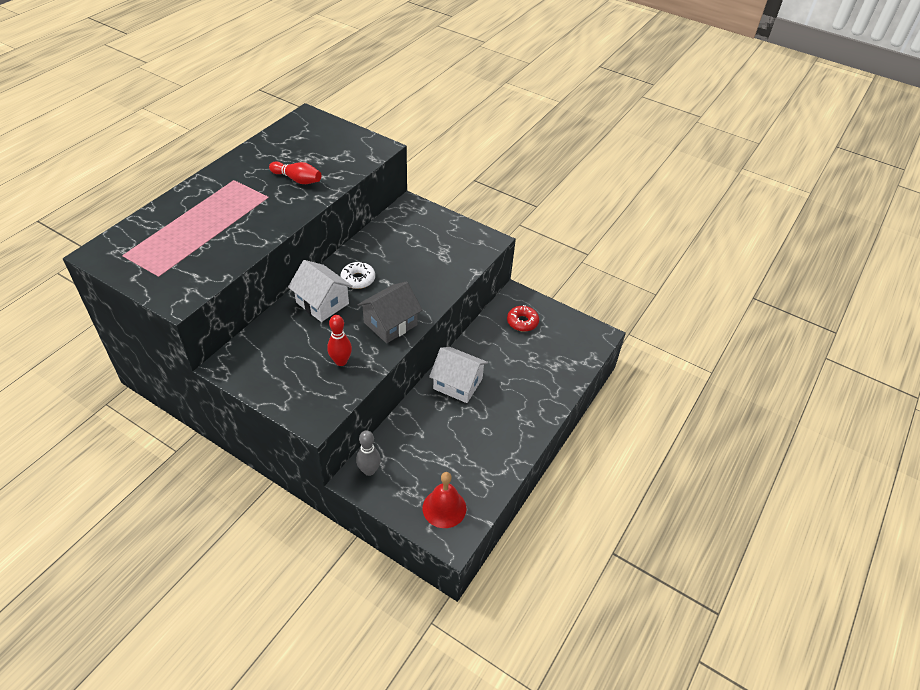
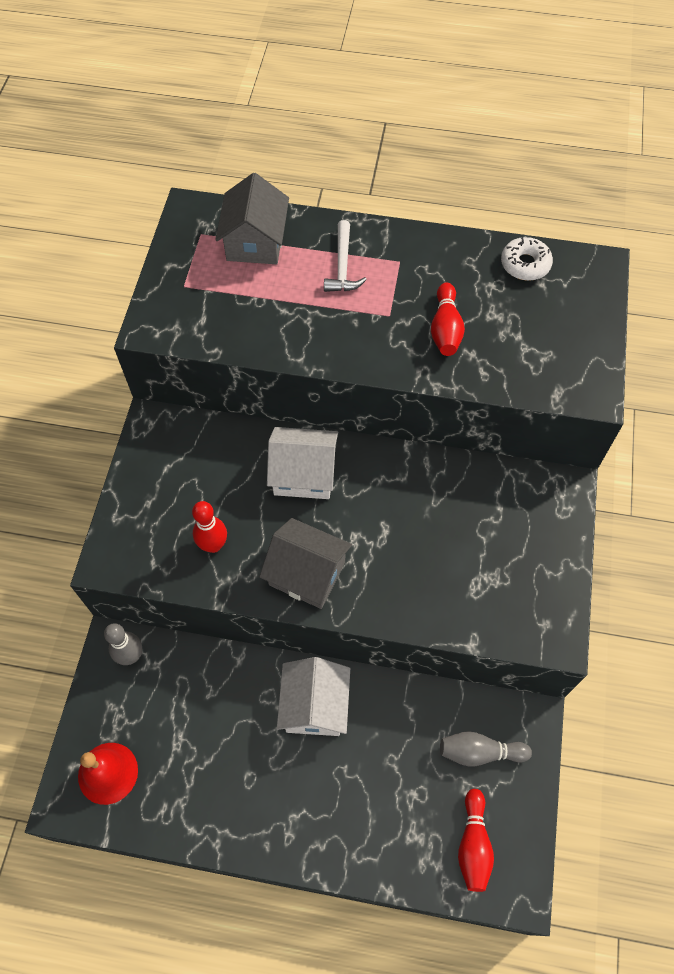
camera: 70 degrees right, 15 degrees up
white house [288,260,353,322] -> white house turned 75 degrees clockwise [267,427,338,499]
white donut [340,261,375,289] -> white donut moved to [501,237,553,281]
red donut [507,305,539,332] -> grey bowling pin [440,731,532,767]
none -> grey house [215,173,289,264]
none -> white hammer [324,220,367,292]
none -> red bowling pin [458,789,494,892]

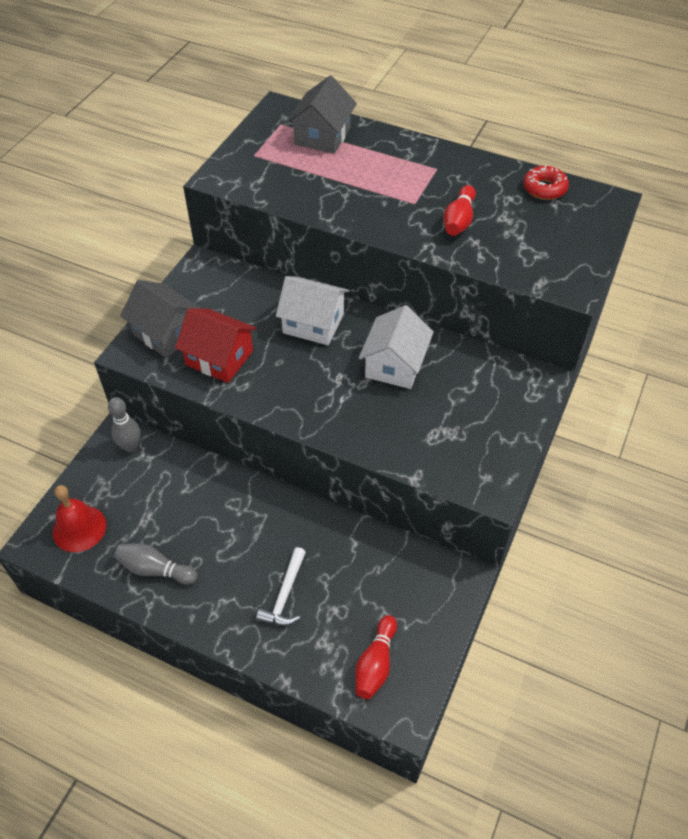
camera: 15 degrees right, 10 degrees down
red bowling pin [192,501,227,553] -> red house [175,308,257,383]
grey house [259,518,352,609] -> grey house moved to [120,280,200,358]
white house [277,657,350,736] -> white house moved to [359,305,434,389]
white hammer [324,220,367,292] -> white hammer moved to [256,547,306,626]
grey bowling pin [440,731,532,767] -> grey bowling pin moved to [114,543,197,585]
white donut [501,237,553,281] -> red donut [523,165,569,200]

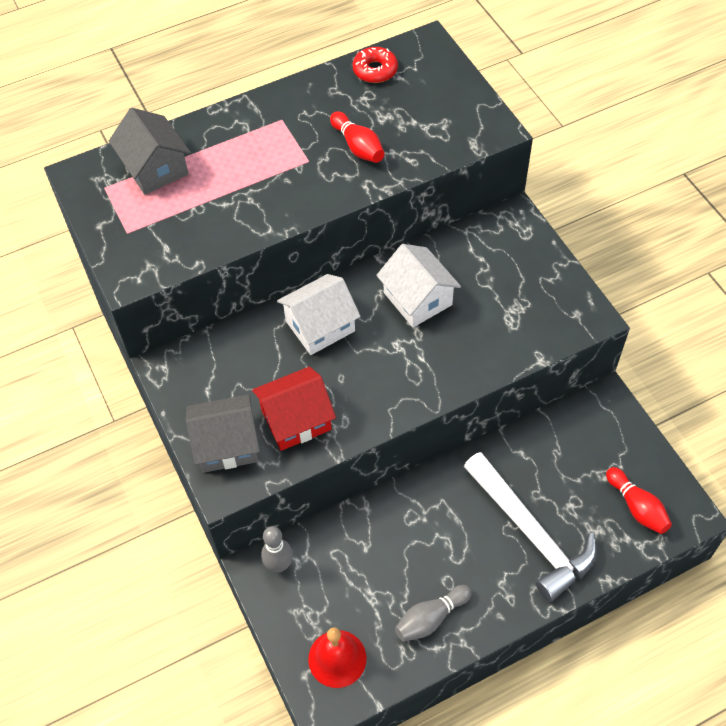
camera: 50 degrees left, 5 degrees up
white hammer [256,547,306,626] -> white hammer [464,452,597,602], size x1.95

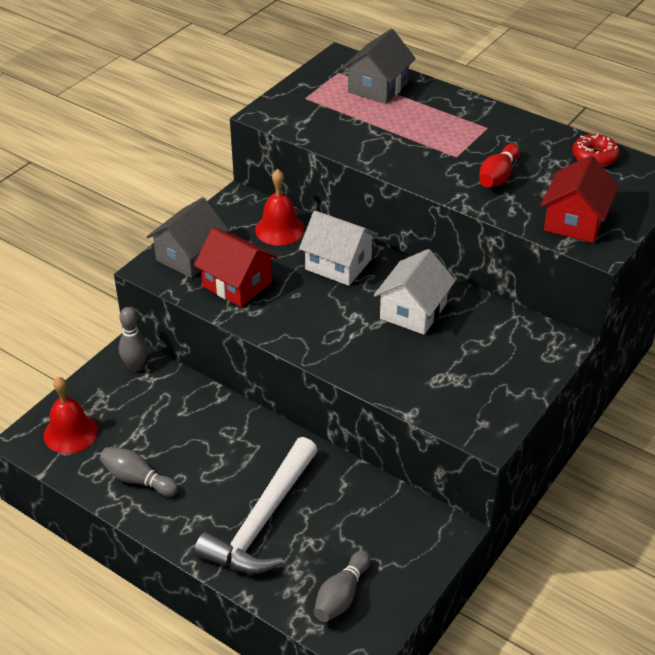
camera: 60 degrees right, 15 degrees down
grey house [186,394,260,473] -> grey house turned 75 degrees clockwise [147,197,228,278]
red bowling pin [606,467,672,534] -> grey bowling pin [314,551,371,622]
none -> red bell [255,169,304,246]
none -> red house [541,155,619,243]

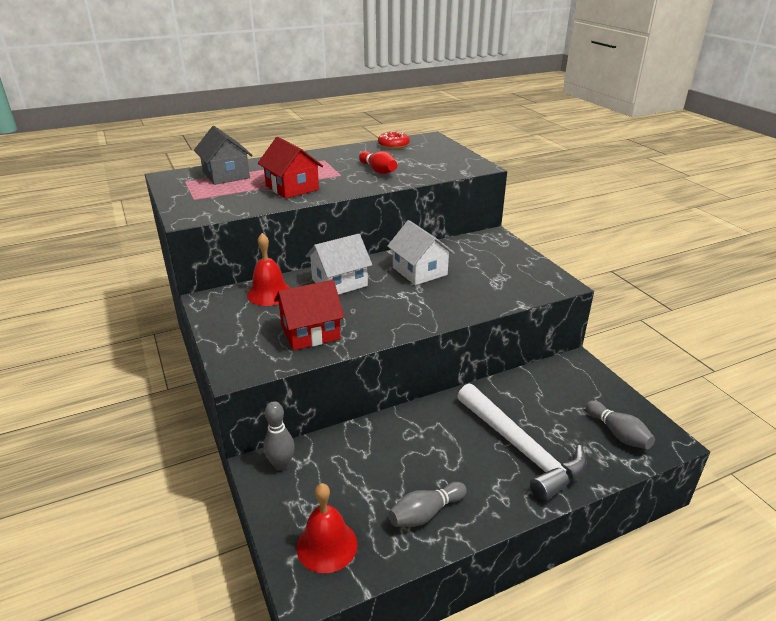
camera: 60 degrees left, 10 degrees down
grey house [147,197,228,278] -> none
red house [541,155,619,243] -> red house moved to [258,137,323,199]

